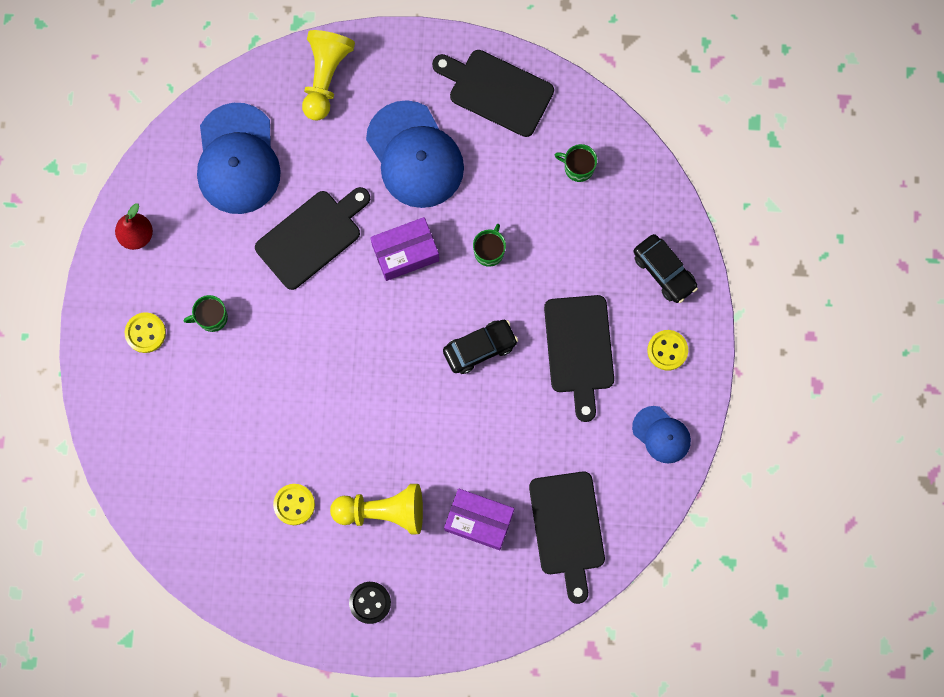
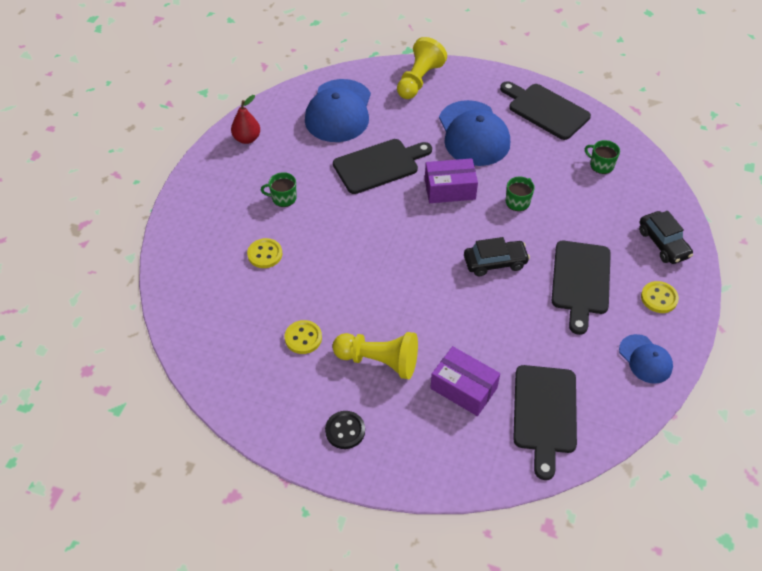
camera: 15 degrees right, 25 degrees down
yellow button [125,312,166,353] -> yellow button moved to [247,238,282,268]

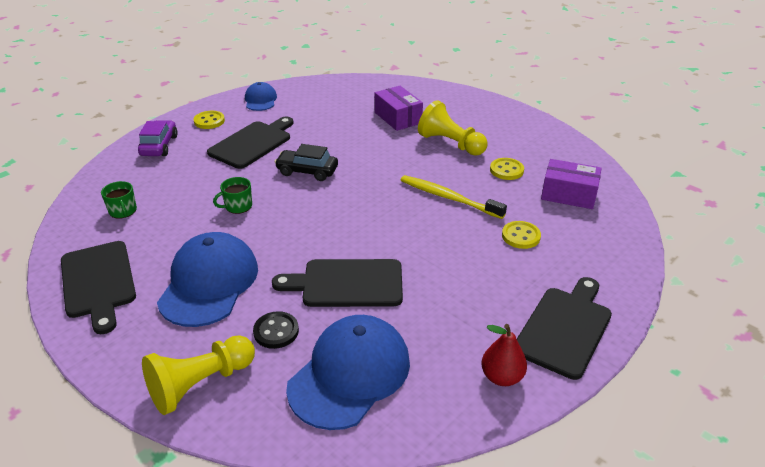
camera: 155 degrees left, 15 degrees down
green mug [261,172,297,207] -> none
black button [325,411,365,449] -> black button moved to [253,311,299,349]
purple box [425,158,478,203] -> purple box moved to [541,159,602,209]
black cutting board [513,365,577,480] -> black cutting board moved to [517,277,612,380]
black car [639,211,693,264] -> purple car [138,120,178,156]
none -> yellow toothbrush [401,175,507,219]

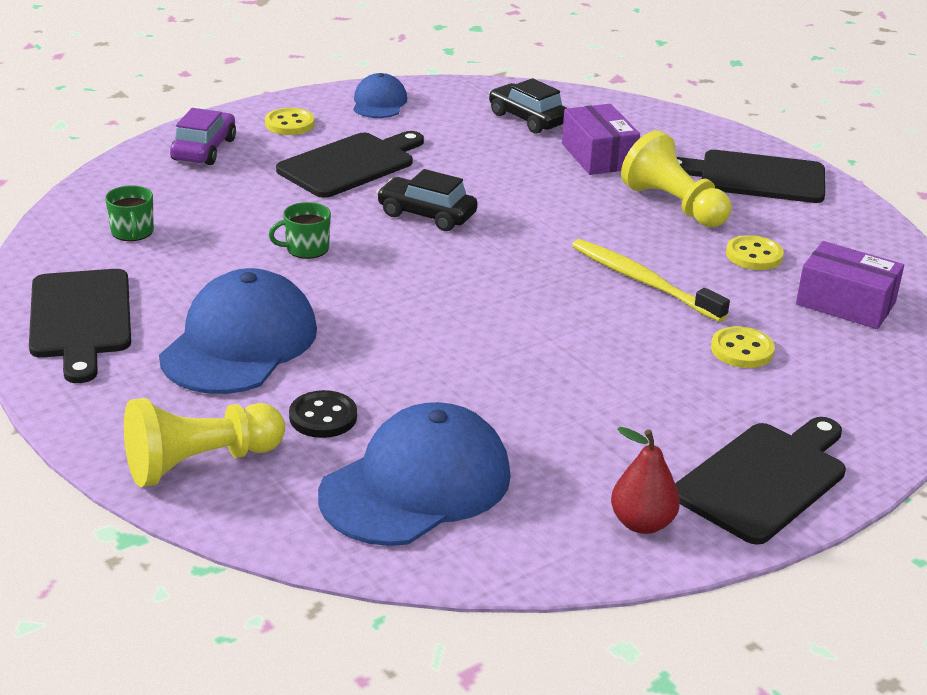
camera: 10 degrees right, 5 degrees down
black cutting board [272,259,403,307] -> black cutting board moved to [677,150,825,203]
none -> black car [489,78,567,134]

